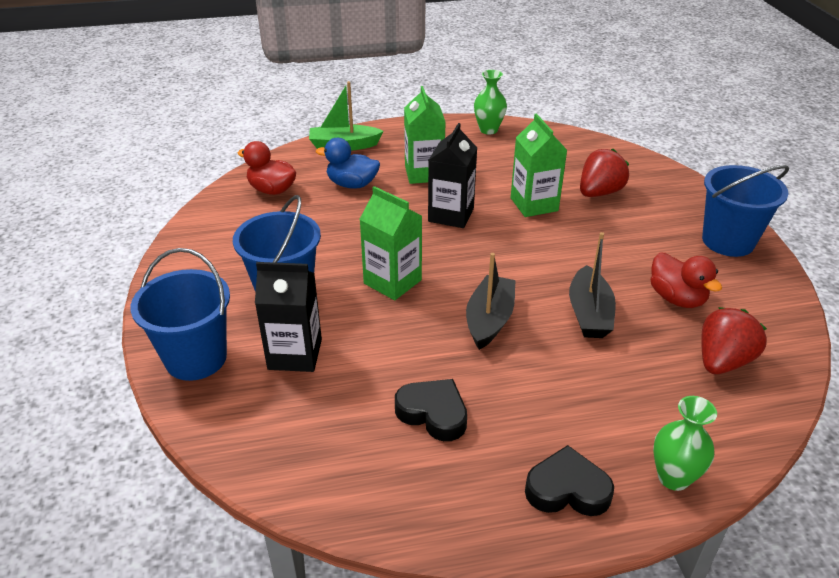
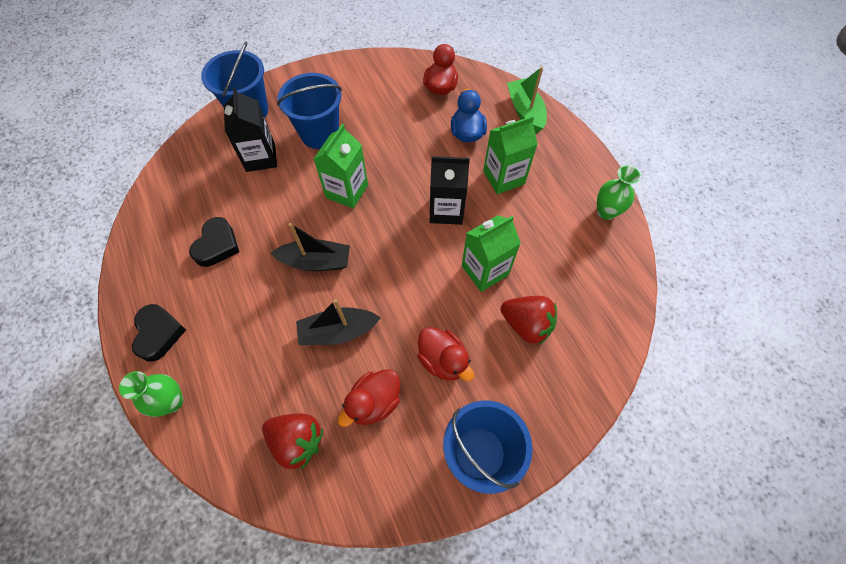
camera: 75 degrees right, 25 degrees up
none -> red duck [417,327,474,381]

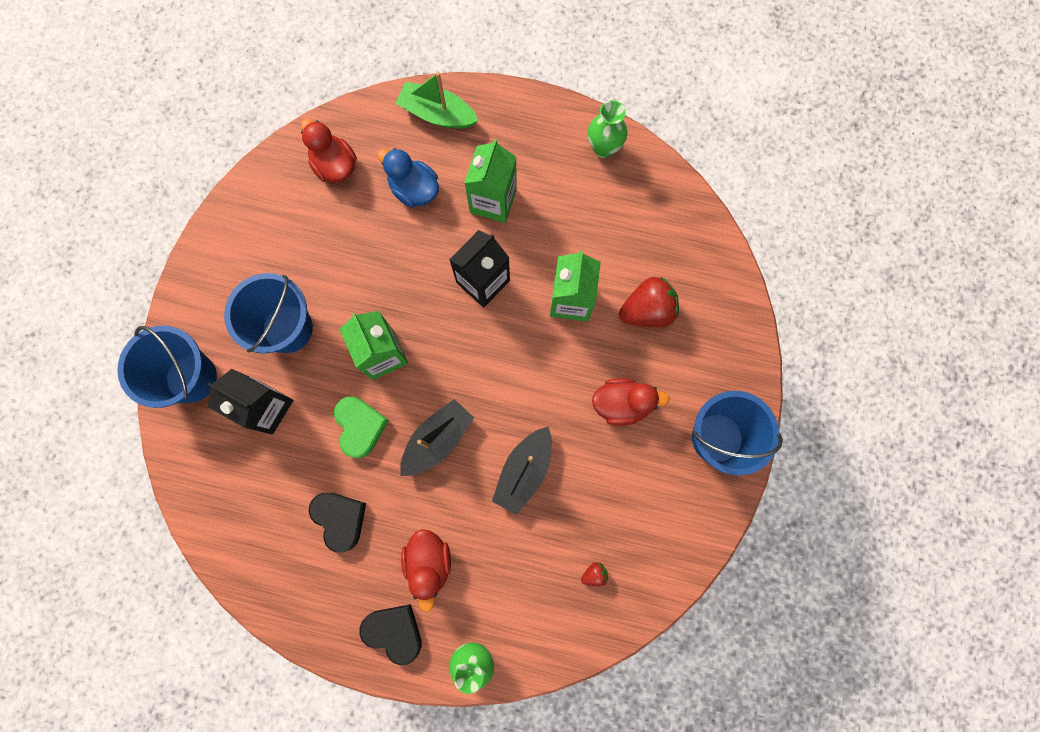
camera: 50 degrees left, 15 degrees up
red strawberry [262,413,323,469] -> red strawberry [581,562,608,586], size x0.44
red duck [338,369,400,427] -> red duck moved to [401,529,451,612]
none -> green heart [334,397,389,458]

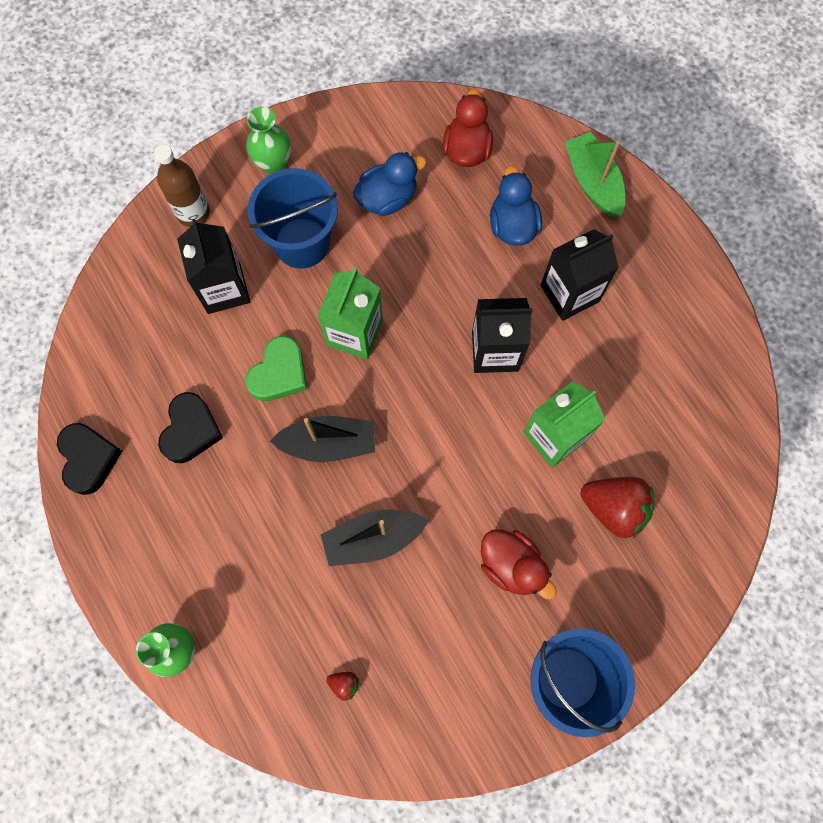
camera: 45 degrees right, 5 degrees down
blue bucket [117,326,217,408] -> brown bottle [154,144,210,227]
black heart [359,604,422,665] -> black heart moved to [57,423,122,495]
red duck [401,529,451,612] -> none
green carton [464,139,517,223] -> black carton [541,229,619,321]
green vase [588,100,627,158] -> green vase moved to [246,107,291,175]
none -> blue duck [353,152,427,216]

